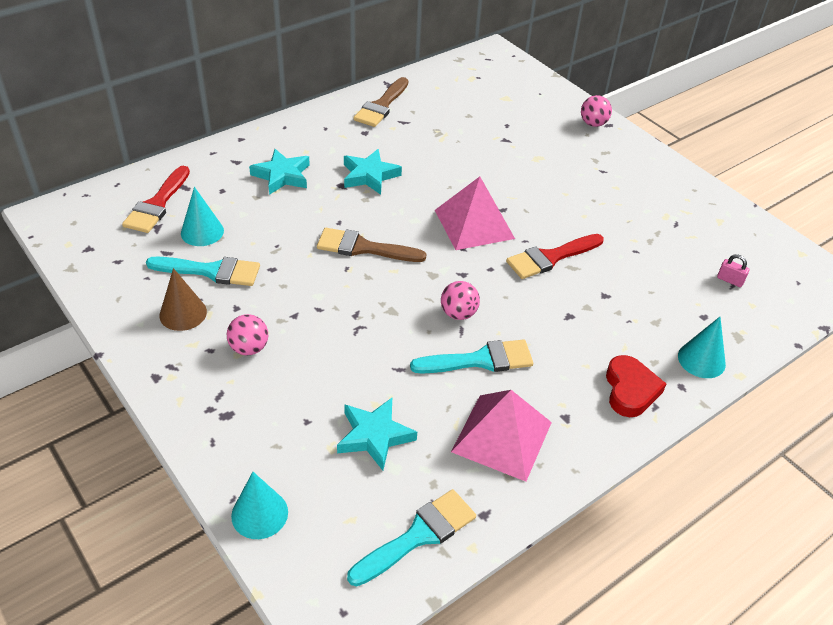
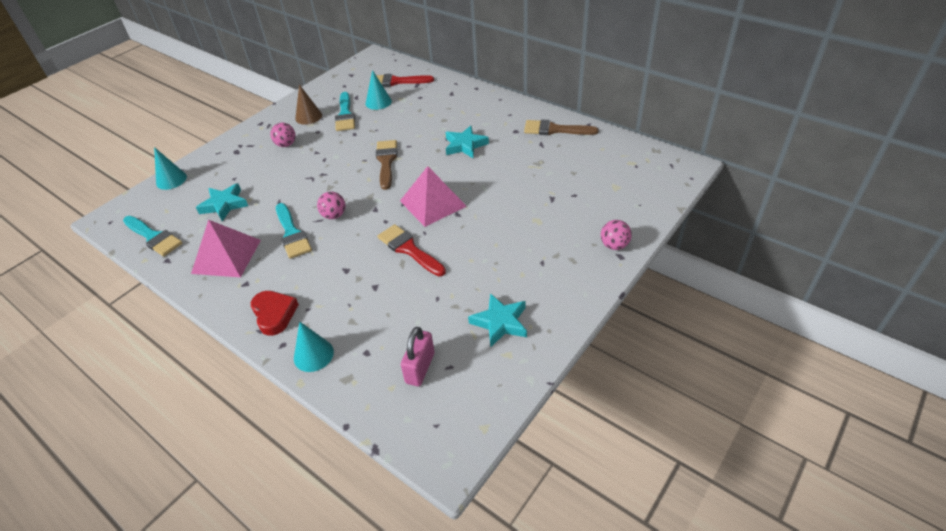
camera: 80 degrees right, 0 degrees up
turquoise star [249,149,310,195] -> turquoise star moved to [468,293,527,347]
red heart [606,355,666,417] -> red heart turned 105 degrees counterclockwise [251,291,299,336]
pink padlock [717,254,750,287] -> pink padlock [401,327,435,386], size x1.80

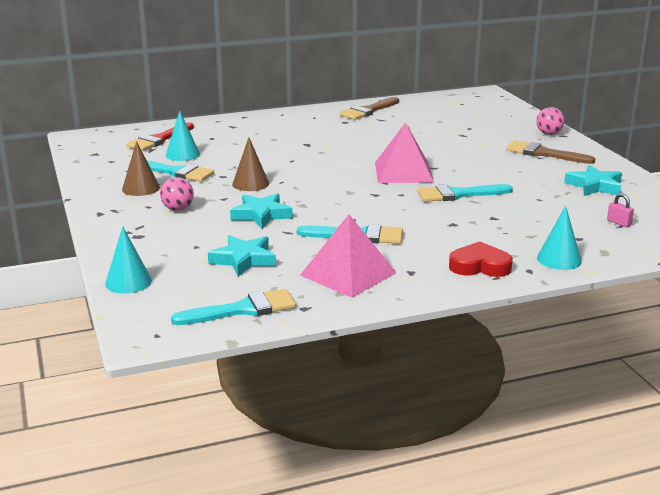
camera: 60 degrees left, 20 degrees down
pink ball [317,192,346,219] -> none
brown brush [376,140,397,190] -> brown brush moved to [506,140,595,164]
red brush [377,224,446,276] -> turquoise brush [417,184,513,202]
pink padlock [401,327,435,386] -> pink padlock [607,193,634,227], size x0.56
turquoise star [446,126,489,158] -> turquoise star moved to [230,193,293,229]
none -> brown cone [232,138,269,191]

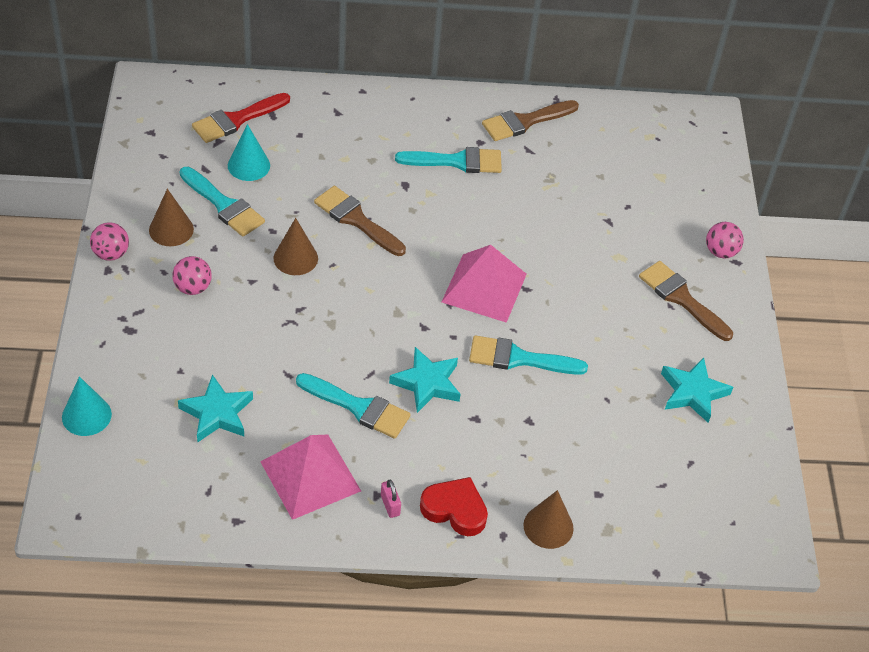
camera: 15 degrees right, 25 degrees up
turquoise brush [171,289,296,325] -> turquoise brush moved to [395,147,502,173]
turquoise star [230,193,293,229] -> turquoise star moved to [389,347,461,413]
turquoise cone [537,206,582,270] -> brown cone [523,490,574,549]
pink padlock [607,193,634,227] -> pink padlock moved to [381,480,401,518]
none -> pink ball [90,222,129,261]
none -> brown brush [314,186,406,256]

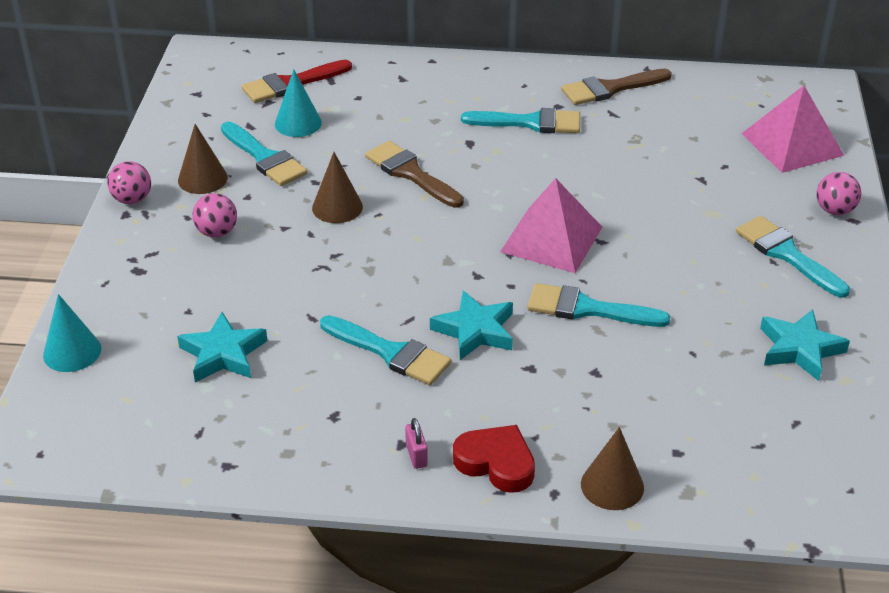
camera: 10 degrees right, 10 degrees down
pink pyramid [260,435,361,520] -> pink pyramid moved to [741,85,844,173]
brown brush [639,261,733,341] -> turquoise brush [736,216,850,298]

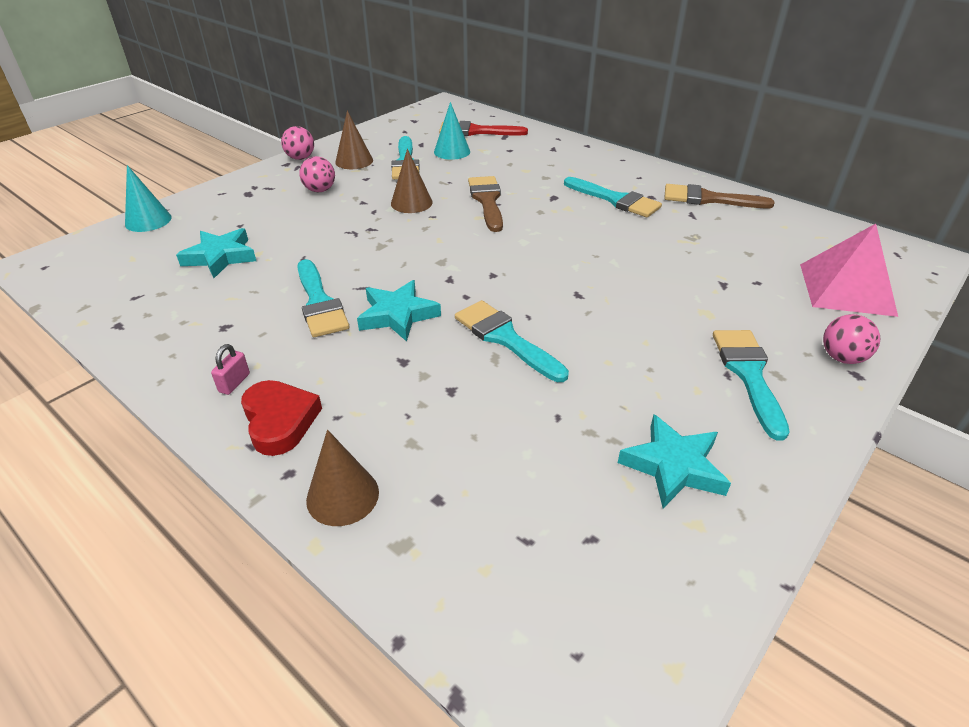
camera: 35 degrees right, 0 degrees up
pink pyramid [500,178,602,273] -> none

